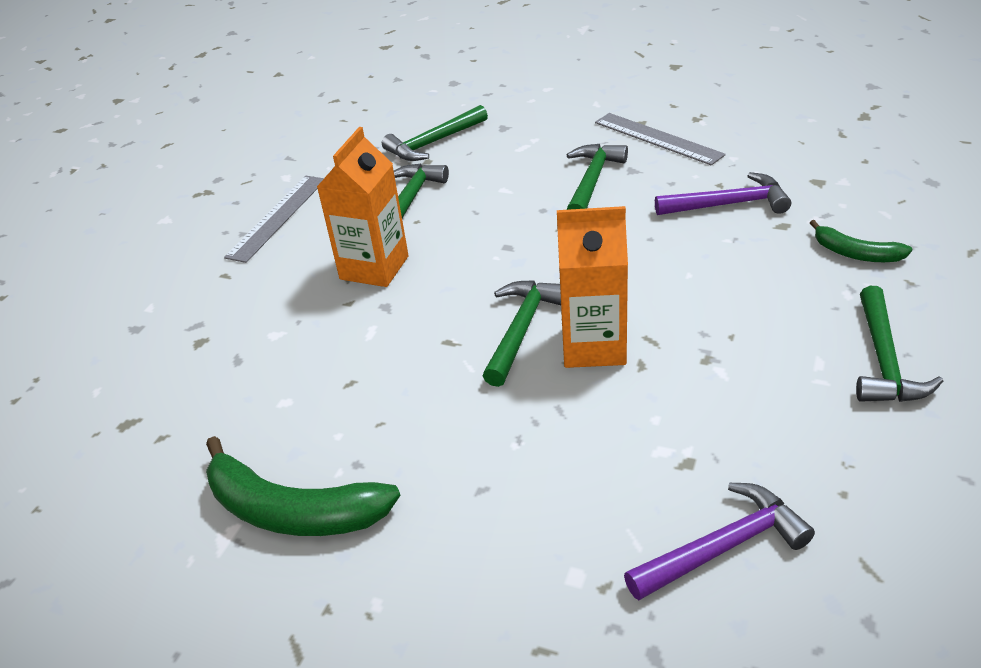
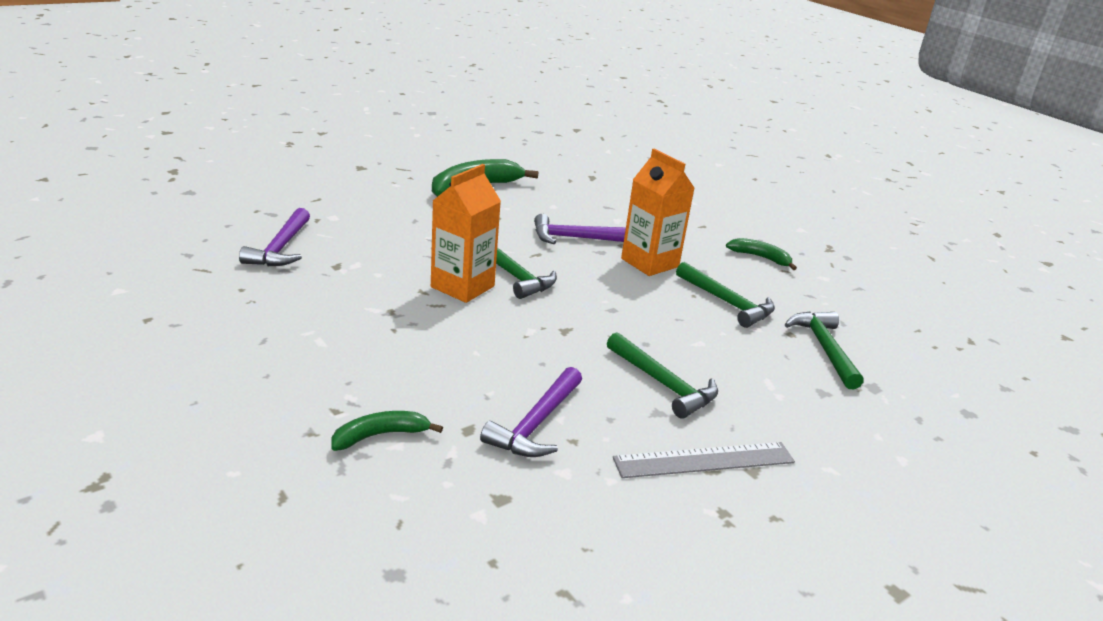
camera: 115 degrees right, 10 degrees down
grey ruler [224,176,324,263] -> green banana [726,238,797,270]
green hammer [856,286,943,402] -> none
none -> purple hammer [534,214,626,244]

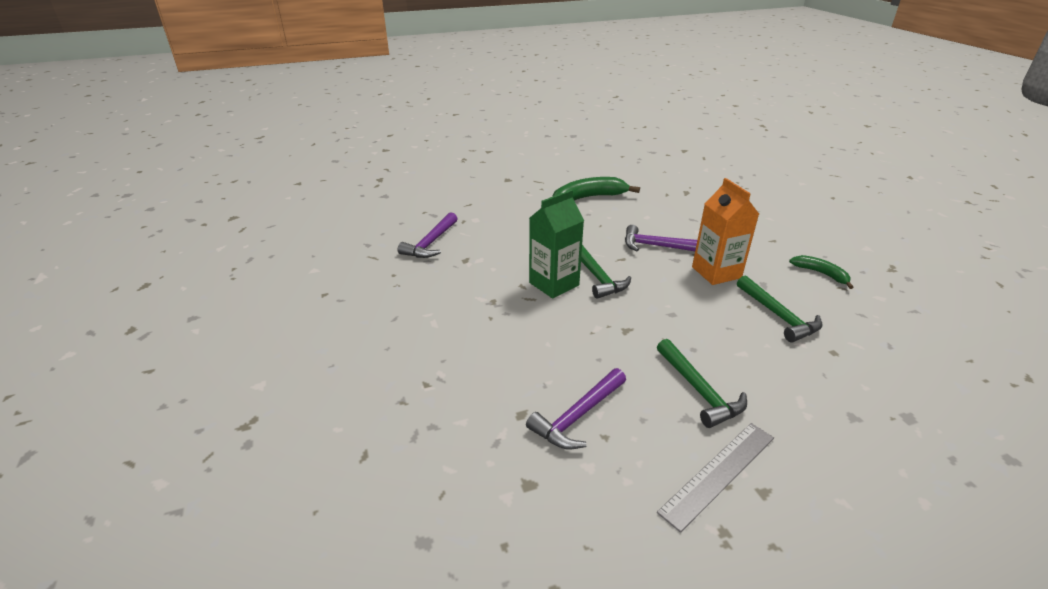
camera: 20 degrees right, 5 degrees up
green banana [331,411,443,451] -> none
orange carton [431,164,501,303] -> green carton [529,190,584,299]
grey ruler [613,442,795,478] -> grey ruler turned 45 degrees counterclockwise [657,423,774,533]
green hammer [785,311,864,389] -> none

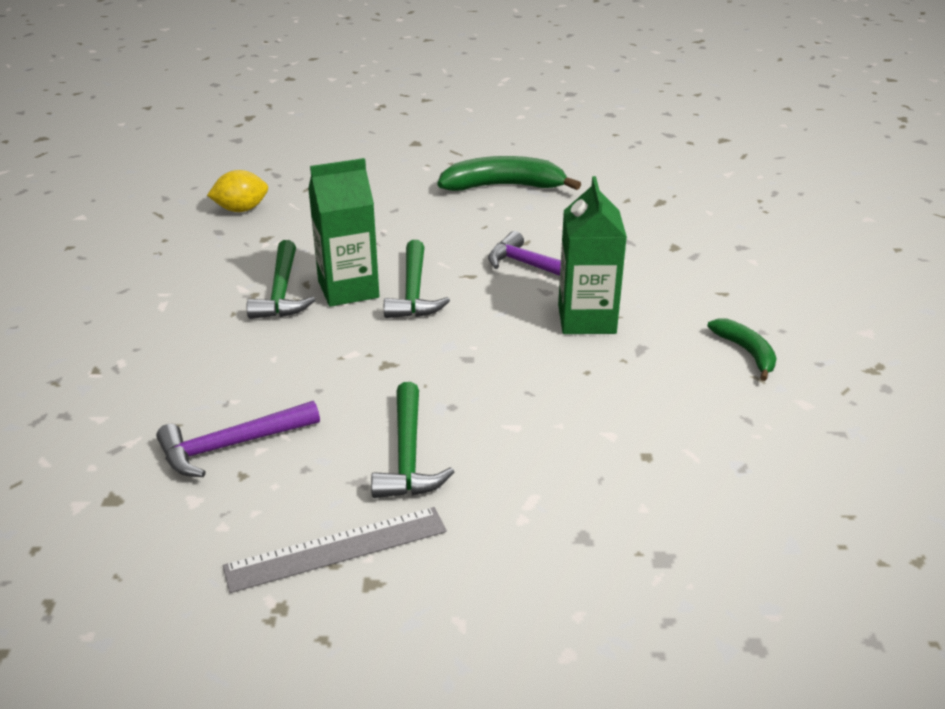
camera: 20 degrees right, 0 degrees up
purple hammer [398,212,458,258] -> yellow lemon [207,170,268,212]
orange carton [692,178,759,285] -> green carton [558,176,627,334]
green hammer [737,275,823,342] -> green hammer moved to [247,240,315,319]

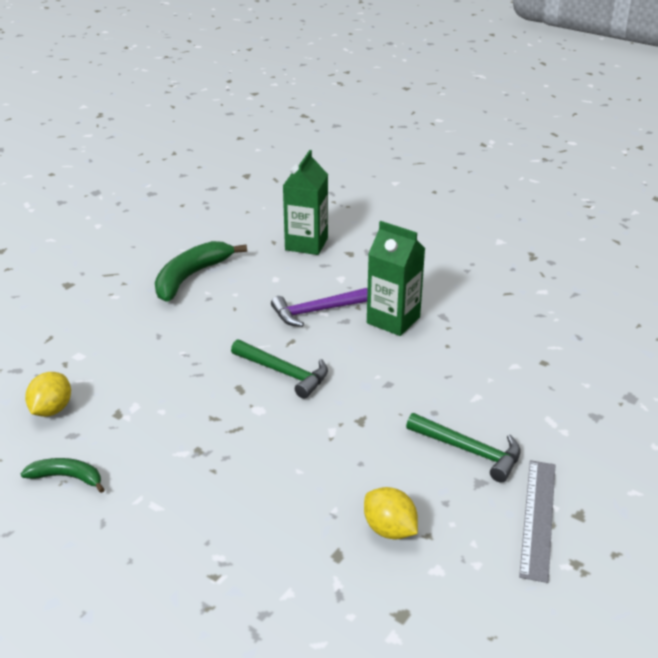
camera: 55 degrees left, 0 degrees up
purple hammer [156,401,320,477] -> yellow lemon [364,487,418,539]
green hammer [247,240,315,319] -> none
green carton [308,158,379,307] -> green carton moved to [283,150,328,255]
green banana [707,319,777,381] -> green banana moved to [21,458,105,493]

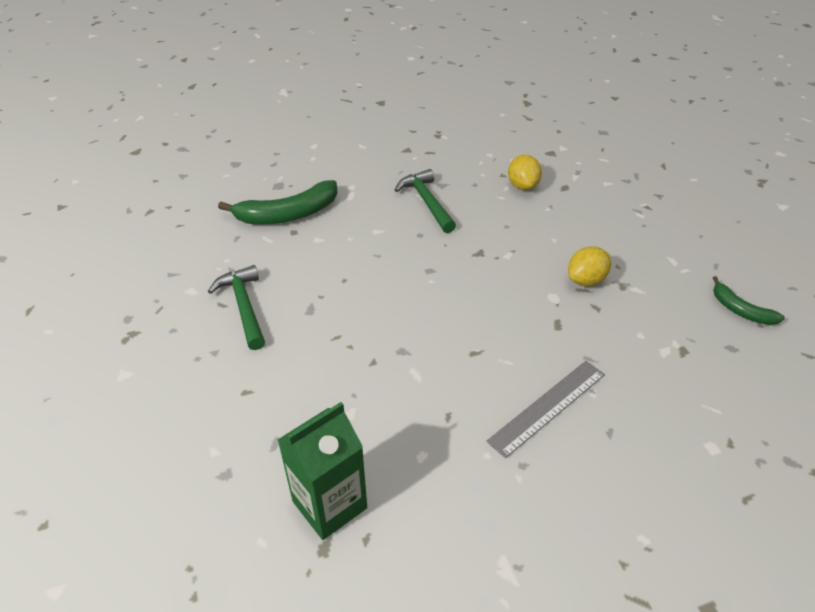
camera: 145 degrees left, 10 degrees up
yellow lemon [25,372,71,417] -> yellow lemon moved to [568,246,611,286]
green banana [155,241,247,302] -> green banana moved to [218,180,338,224]
green hammer [231,339,328,399] -> green hammer moved to [208,265,265,350]
purple hammer [271,288,368,327] -> none
green carton [367,221,425,336] -> none
grey ruler [519,460,555,583] -> grey ruler moved to [487,361,605,458]

